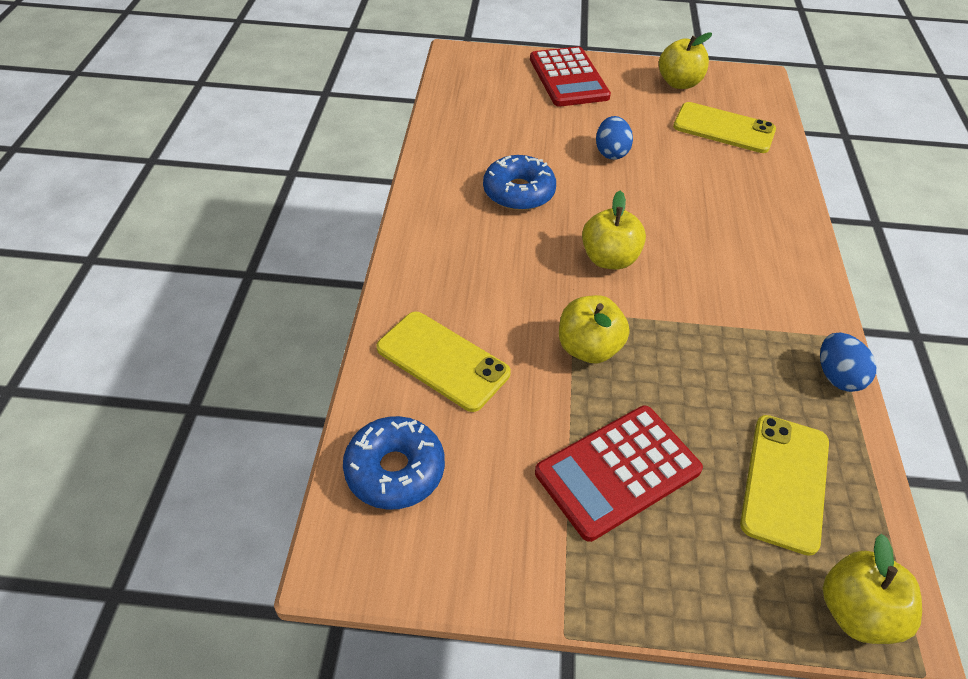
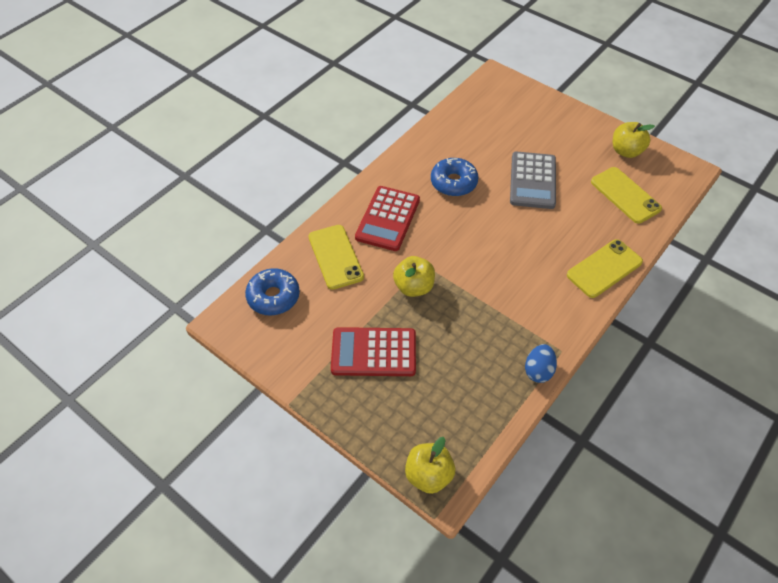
camera: 35 degrees right, 5 degrees up
red calculator [530,47,611,107] -> red calculator moved to [355,186,420,251]
yellow apple [582,191,646,269] -> none
blue egg [596,116,633,160] -> grey calculator [510,152,556,209]
yellow phone [740,415,829,556] -> yellow phone moved to [567,239,643,298]

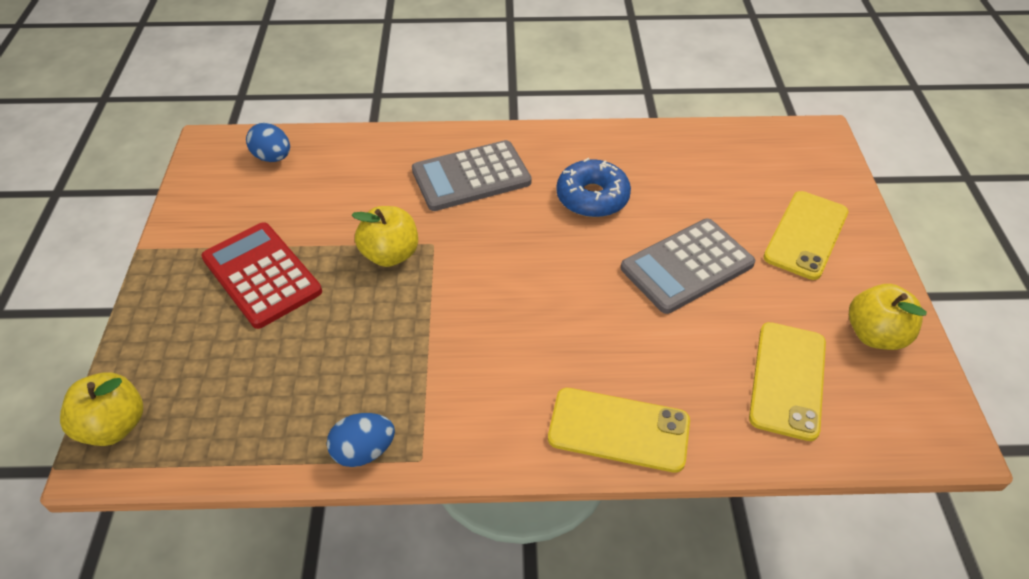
camera: 50 degrees right, 5 degrees down
blue donut [245,268,300,316] -> blue egg [246,123,290,162]
yellow phone [308,225,364,290] -> yellow phone moved to [764,191,849,280]
red calculator [355,186,420,251] -> grey calculator [412,140,532,211]

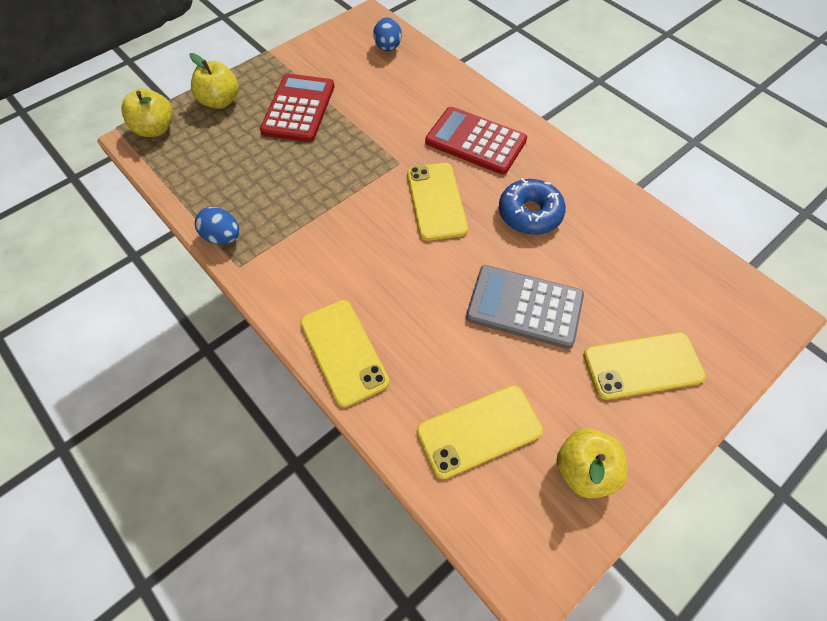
camera: 50 degrees right, 10 degrees up
yellow apple [352,206,418,267] -> yellow apple moved to [190,53,239,109]
grey calculator [412,140,532,211] -> red calculator [425,107,527,175]
none -> yellow phone [407,163,468,241]

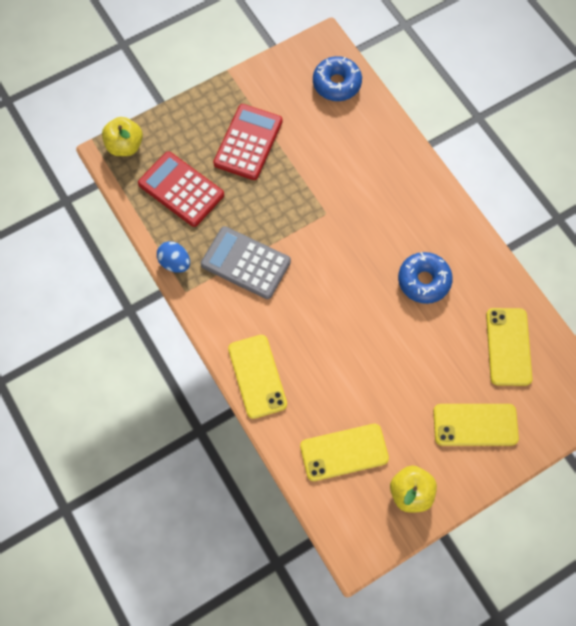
camera: 10 degrees right, 10 degrees up
yellow apple [190,53,239,109] -> none
blue egg [373,17,402,51] -> blue donut [313,56,362,101]
yellow phone [407,163,468,241] -> yellow phone moved to [486,308,532,386]
red calculator [425,107,527,175] -> red calculator moved to [138,151,224,227]
grey calculator [466,265,584,349] -> grey calculator moved to [201,226,291,299]

